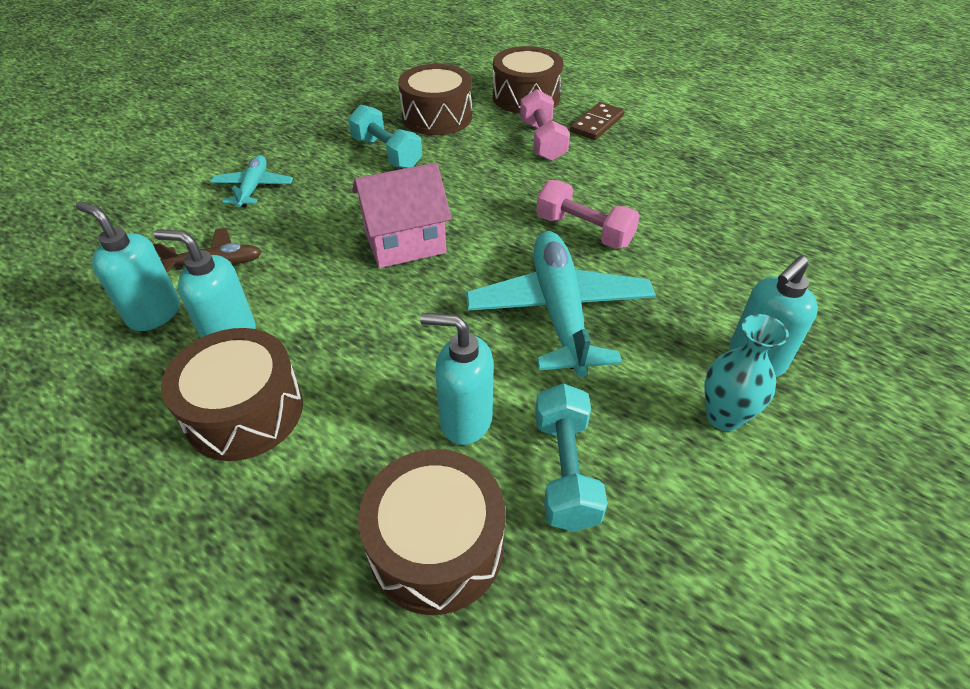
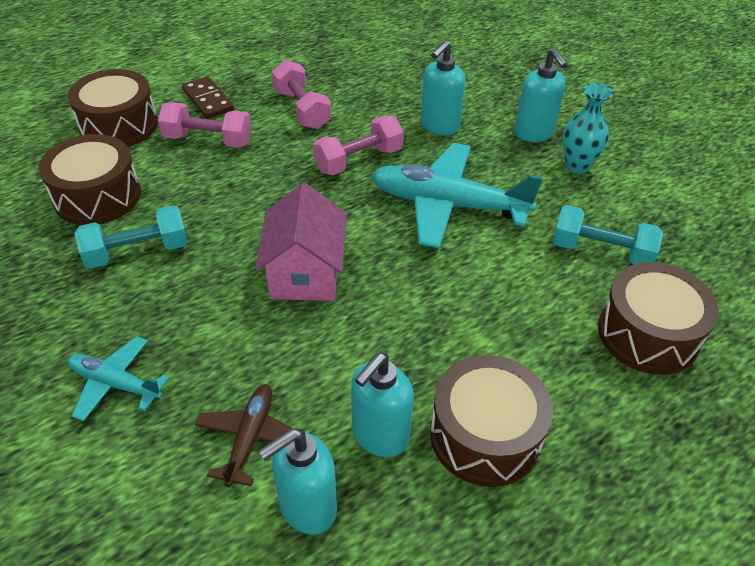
camera: 70 degrees left, 0 degrees up
turquoise soap dispenser [420,313,493,445] -> turquoise soap dispenser moved to [420,40,466,135]
none -> pink dumbbell [272,60,331,129]

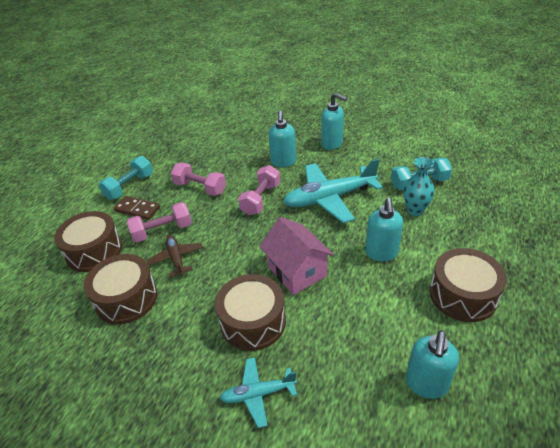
camera: 30 degrees left, 5 degrees down
turquoise dumbbell [75,205,188,269] -> turquoise dumbbell moved to [98,156,153,200]
brown plane [195,384,293,487] -> brown plane moved to [146,235,203,277]
turquoise soap dispenser [351,353,414,457] -> turquoise soap dispenser moved to [365,198,403,261]
turquoise vase [563,83,613,174] -> turquoise vase moved to [404,157,434,216]
brown drum [598,262,719,375] -> brown drum moved to [215,274,286,351]

